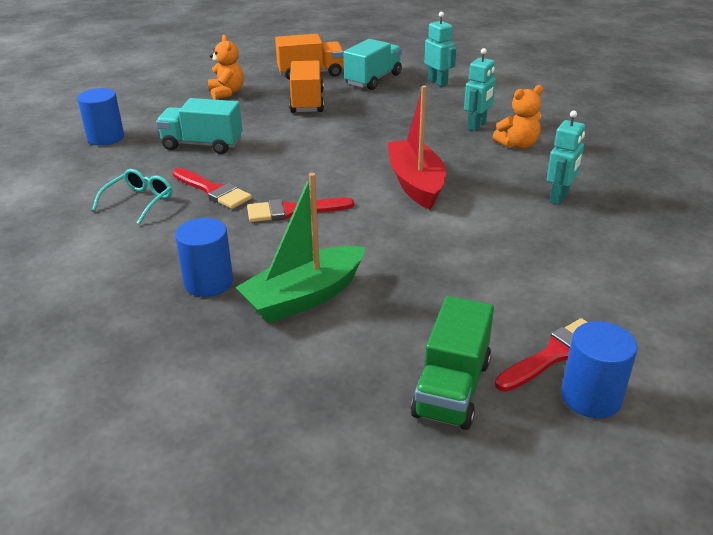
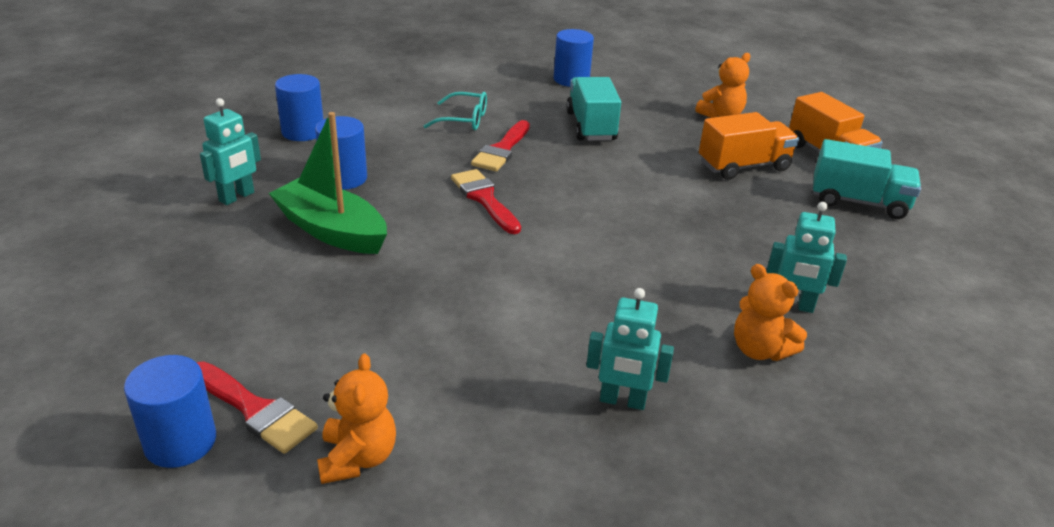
camera: 70 degrees right, 0 degrees up
red boat [388,85,446,209] -> none
green truck [411,296,494,430] -> none
turquoise robot [424,12,456,87] -> turquoise robot moved to [200,98,261,205]
none -> blue cylinder [275,74,324,141]
none -> orange teddy bear [317,353,396,484]

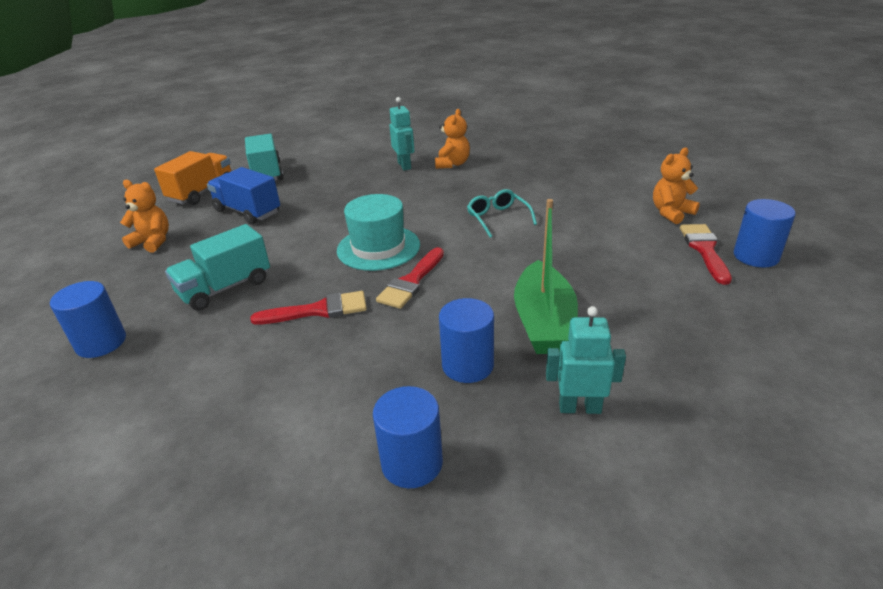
camera: 120 degrees left, 0 degrees up
turquoise glasses [424,92,487,130] -> turquoise glasses moved to [467,189,537,238]
turquoise robot [586,288,674,410] -> none
orange truck [699,112,799,180] -> blue truck [207,167,280,225]
none -> turquoise hat [337,194,420,271]

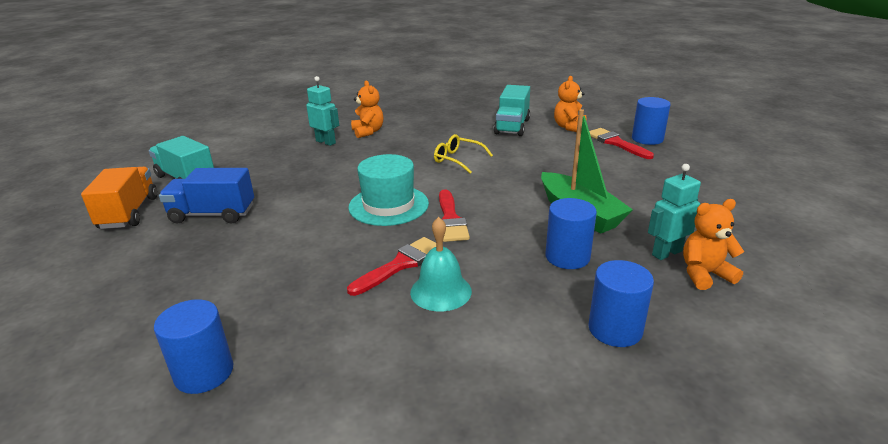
camera: 35 degrees left, 5 degrees down
orange teddy bear [120,180,169,252] -> orange teddy bear moved to [683,199,744,290]
turquoise truck [165,224,270,311] -> turquoise truck moved to [494,85,530,136]
turquoise glasses [467,189,537,238] -> yellow glasses [434,134,493,173]
none -> turquoise bell [410,217,472,311]

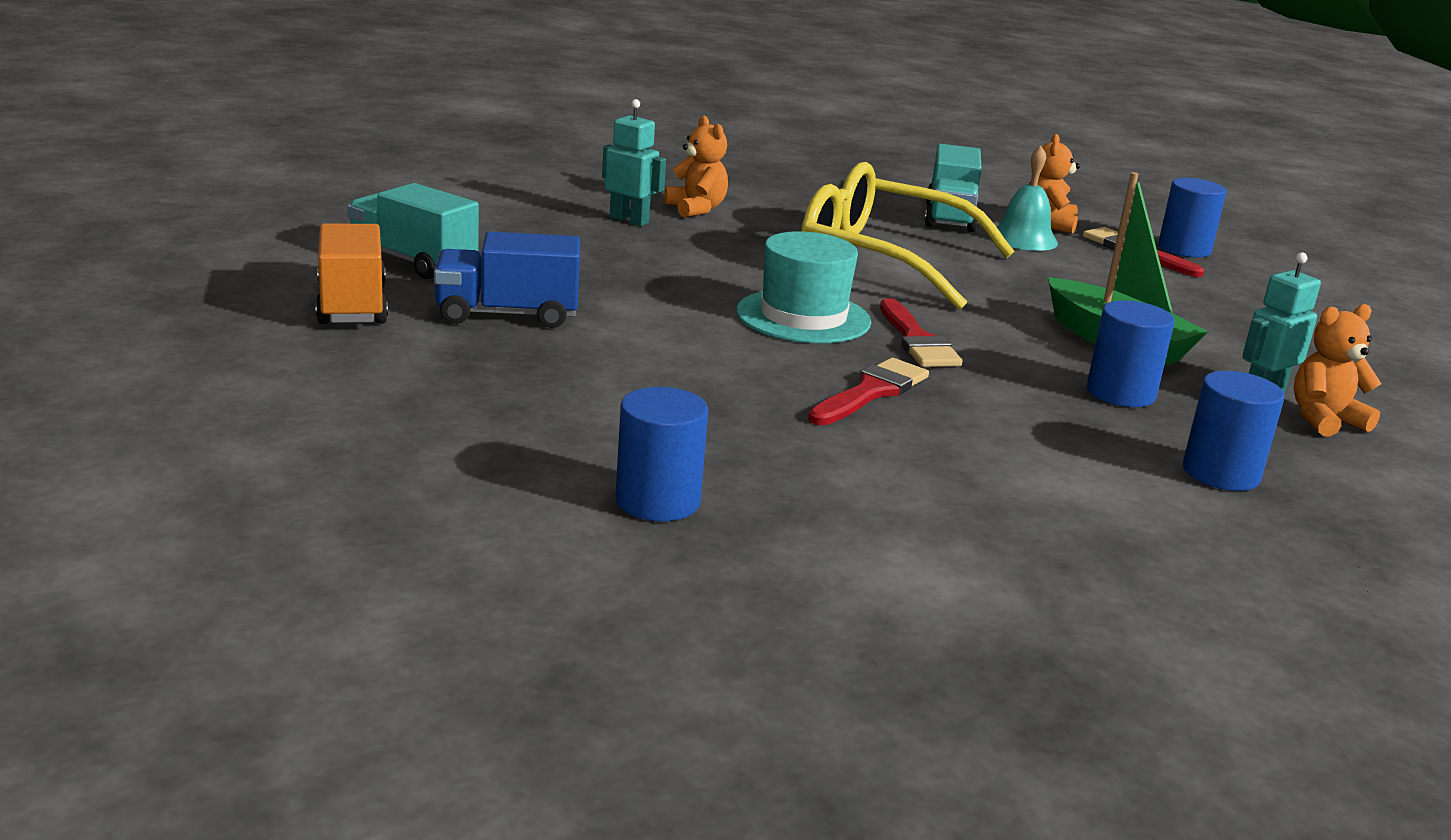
camera: 10 degrees left, 5 degrees down
turquoise bell [410,217,472,311] -> turquoise bell moved to [997,146,1058,251]
yellow glasses [434,134,493,173] -> yellow glasses [801,162,1015,310], size x2.31

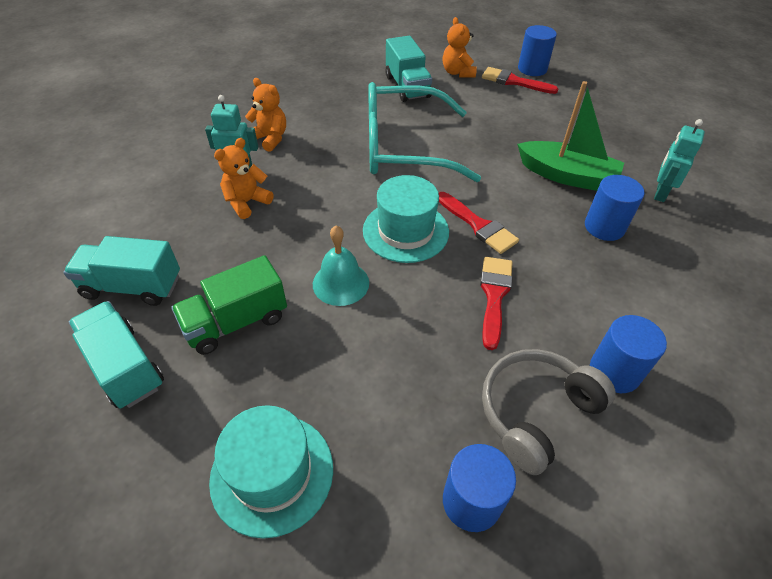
camera: 25 degrees left, 25 degrees up
orange truck [315,223,388,324] -> turquoise truck [69,301,164,408]
blue truck [434,232,580,328] -> green truck [171,255,287,355]
yellow glasses [801,162,1015,310] -> turquoise glasses [368,82,481,182]
turquoise bell [997,146,1058,251] -> turquoise bell moved to [313,226,369,306]
blue cylinder [1182,371,1285,491] -> blue cylinder moved to [590,315,667,393]
orange teddy bear [1293,304,1382,437] -> orange teddy bear moved to [214,138,274,219]
none -> turquoise hat [209,405,333,539]
none -> grey headphones [482,349,616,475]

